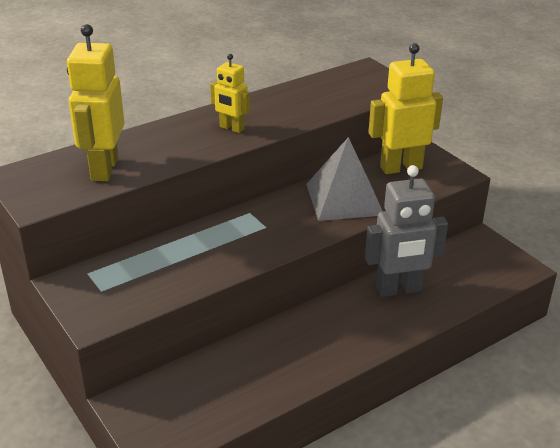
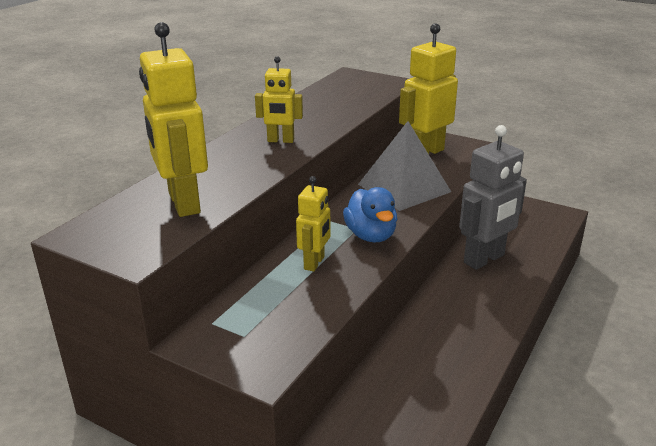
camera: 25 degrees left, 5 degrees down
none -> yellow robot [296,176,330,272]
none -> blue duck [343,187,397,242]

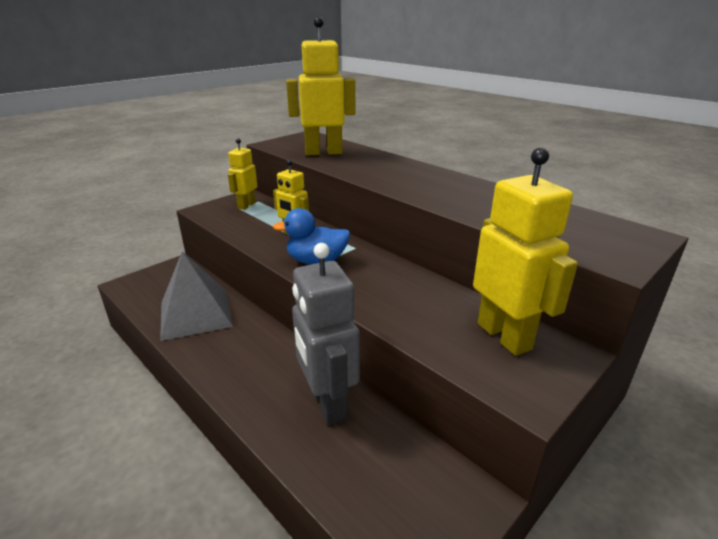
camera: 105 degrees right, 0 degrees up
yellow robot [255,56,303,143] -> yellow robot moved to [228,138,257,210]
grey pyramid [358,121,451,211] -> grey pyramid moved to [160,251,233,341]

